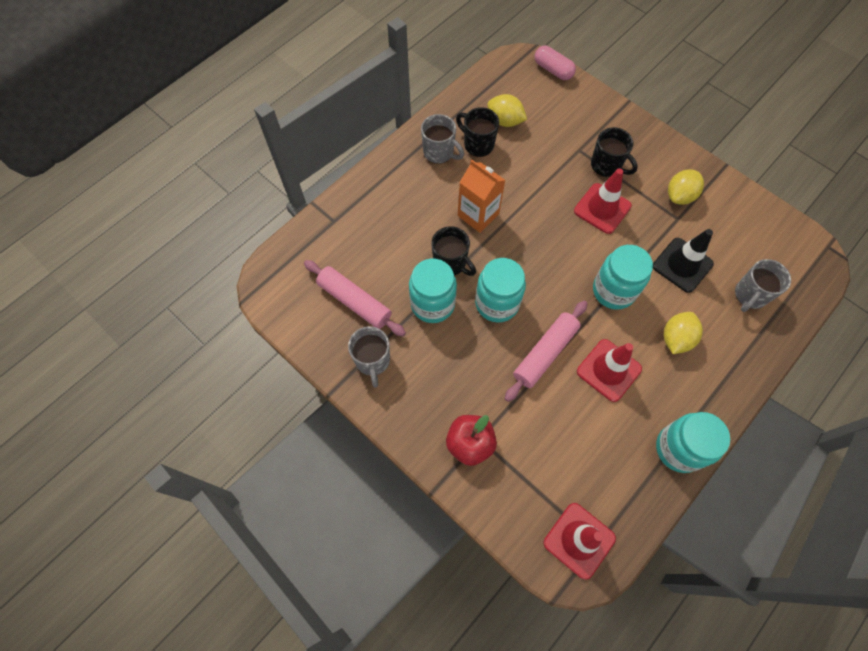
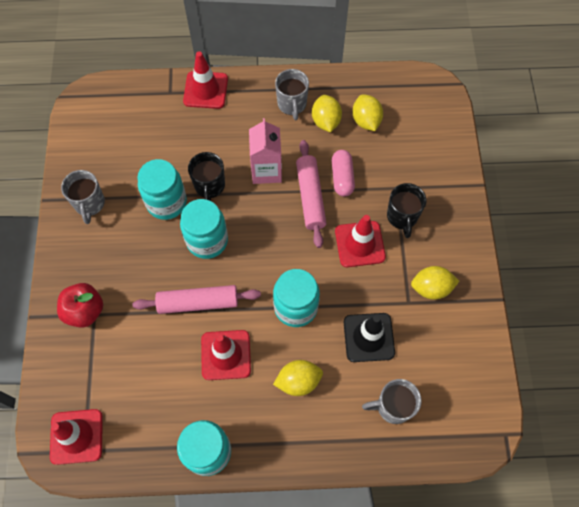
camera: 45 degrees right, 0 degrees up
pink rolling pin [304,260,406,337] -> pink rolling pin moved to [296,140,326,248]
grey mug [348,326,390,387] -> grey mug turned 45 degrees counterclockwise [61,170,105,224]
black mug [456,107,499,157] -> yellow lemon [312,95,342,132]
orange carton [458,160,505,233] -> pink carton [249,118,282,184]
pink capsule [535,46,576,80] -> pink capsule moved to [332,150,355,196]
none -> red traffic cone [183,51,228,109]

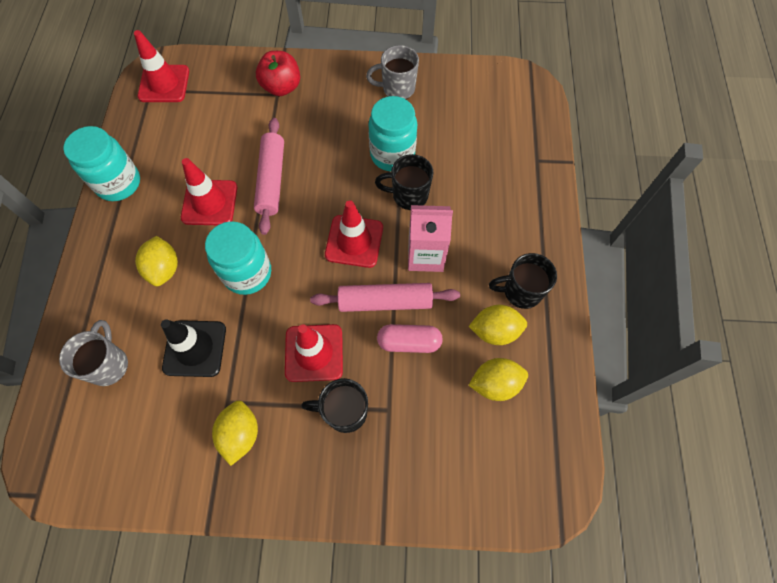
camera: 95 degrees right, 0 degrees up
turquoise jar [180,199,228,259] -> none
red traffic cone [183,51,228,109] -> red traffic cone moved to [325,200,383,268]
grey mug [275,69,309,120] -> black mug [489,253,557,309]

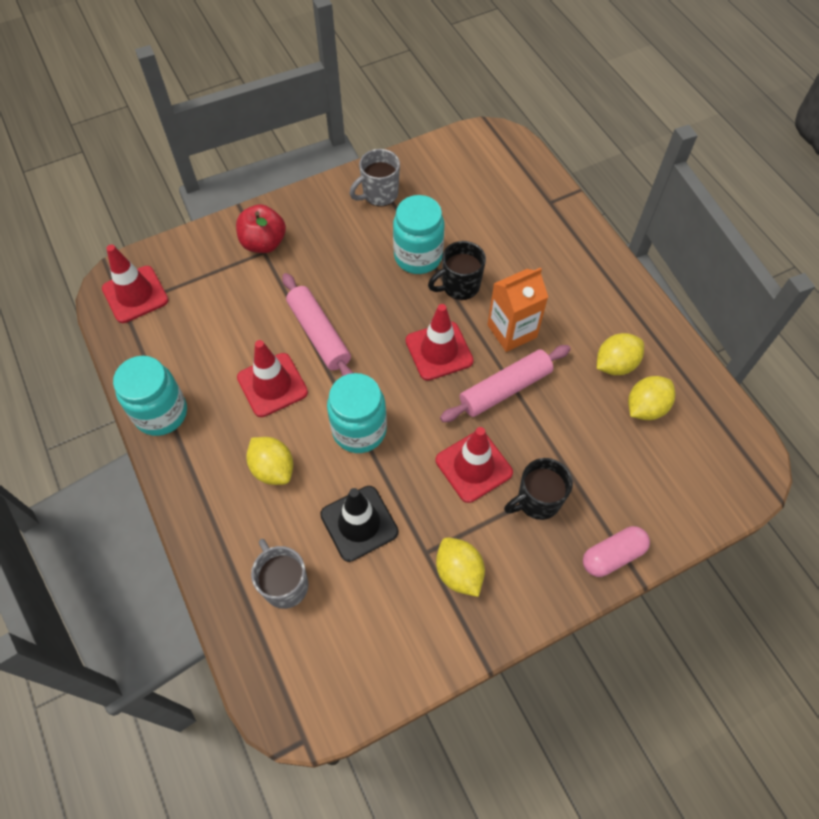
camera: 30 degrees left, 5 degrees down
pink capsule [377,324,443,353] -> pink capsule moved to [583,526,650,577]
pink carton [408,205,453,272] -> orange carton [487,267,548,352]
black mug [489,253,557,309] -> none

